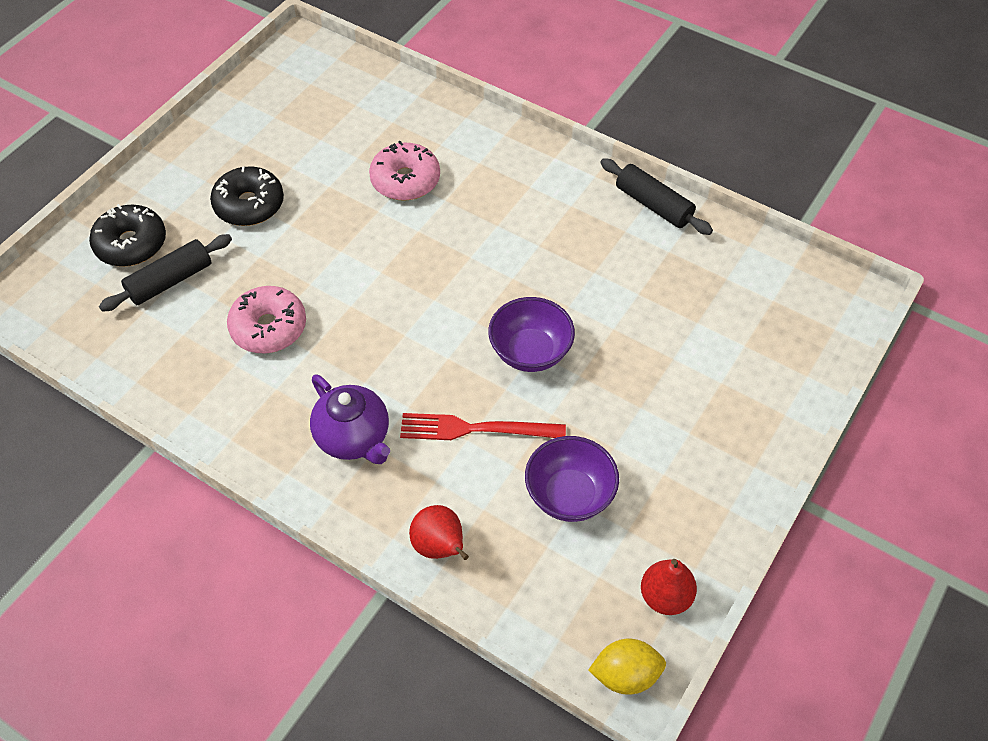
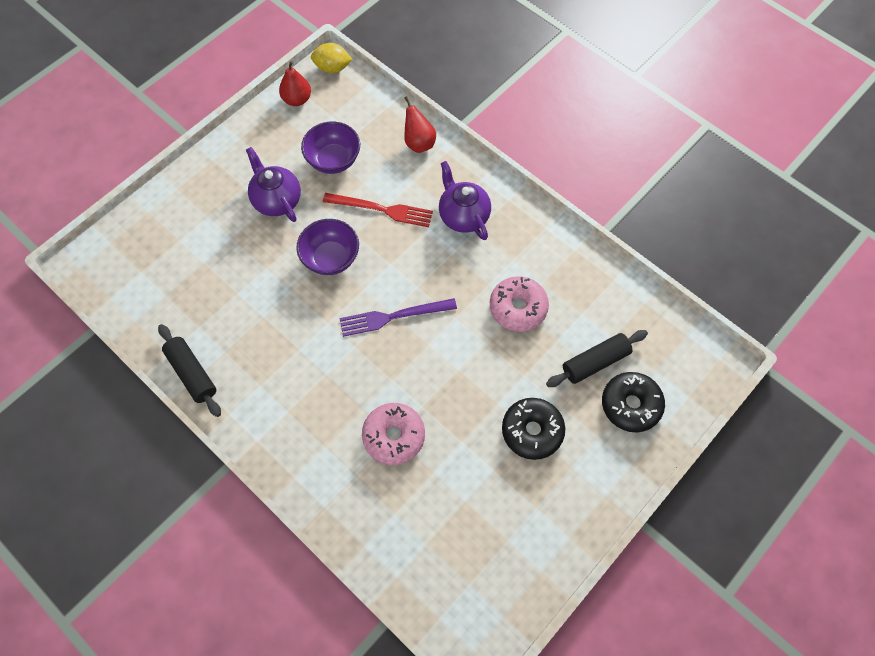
camera: 170 degrees left, 10 degrees up
none -> purple teapot [246,147,301,222]
none -> purple fork [339,298,457,337]

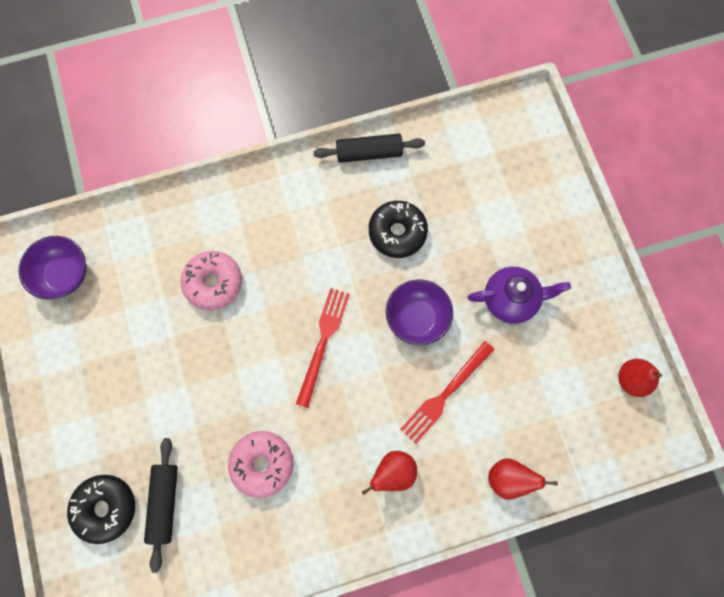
camera: 120 degrees right, 10 degrees up
purple bowl [301,121,360,174] -> purple bowl moved to [19,236,86,300]
yellow lemon [311,43,353,73] -> none
purple fork [339,298,457,337] -> red fork [296,288,350,408]
purple teapot [439,161,491,240] -> red pear [362,451,417,495]
black donut [502,398,565,460] -> black donut moved to [369,201,428,258]

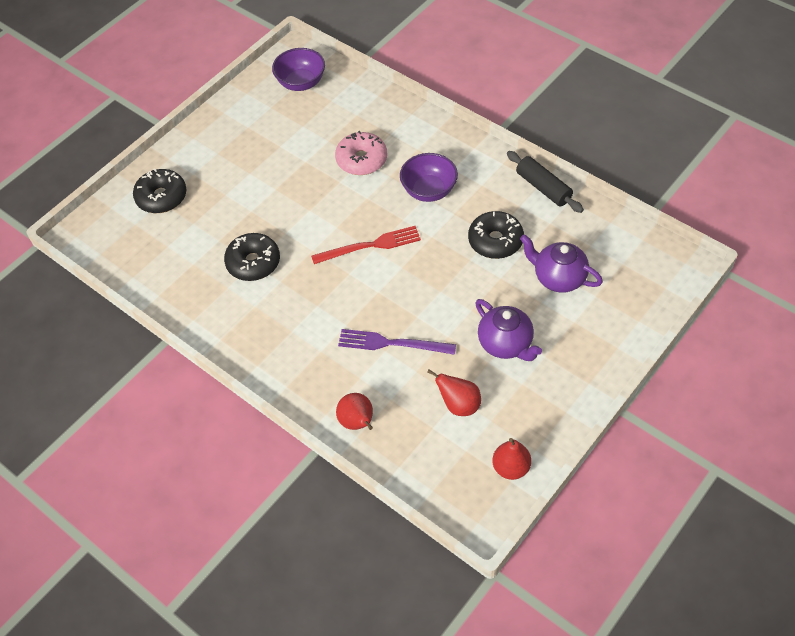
camera: 60 degrees right, 20 degrees down
black rolling pin [144,438,178,573] -> none
pink donut [228,431,294,498] -> black donut [224,233,280,281]
red pear [362,451,417,495] -> red pear moved to [427,370,481,416]
purple bowl [386,279,453,345] -> purple bowl moved to [400,153,458,202]
red fork [400,341,495,444] -> purple fork [338,329,456,355]
none -> purple teapot [520,234,603,293]

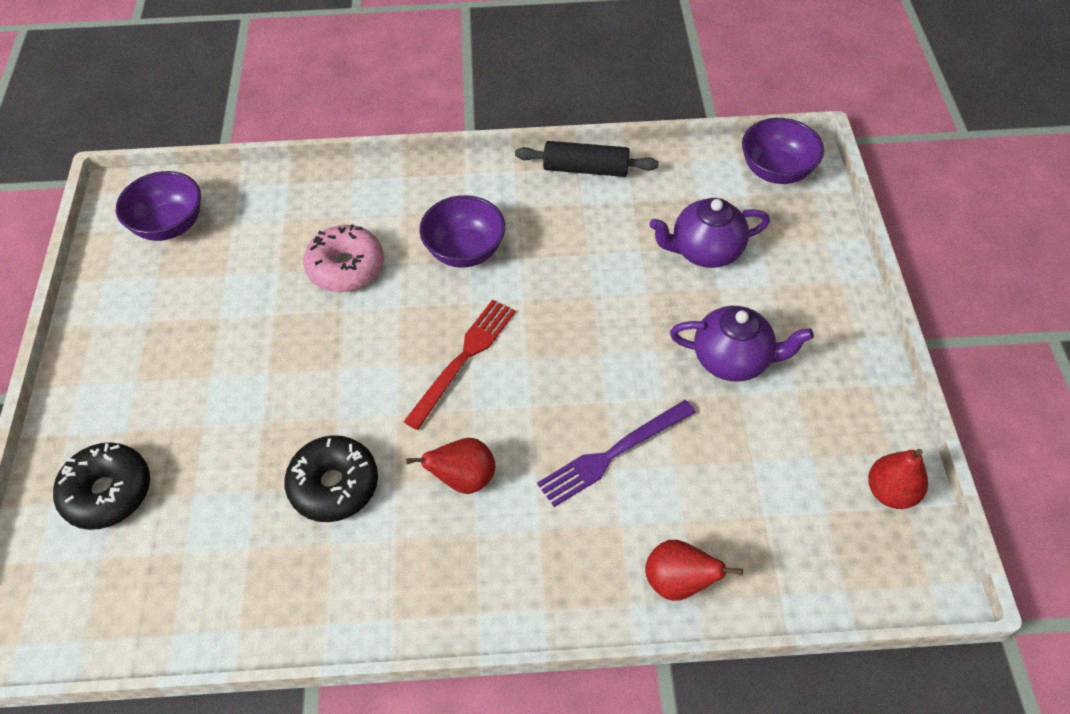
camera: 45 degrees left, 0 degrees up
red pear [427,370,481,416] -> red pear moved to [406,438,495,494]
black donut [468,211,524,259] -> none
none -> purple bowl [742,118,824,184]

